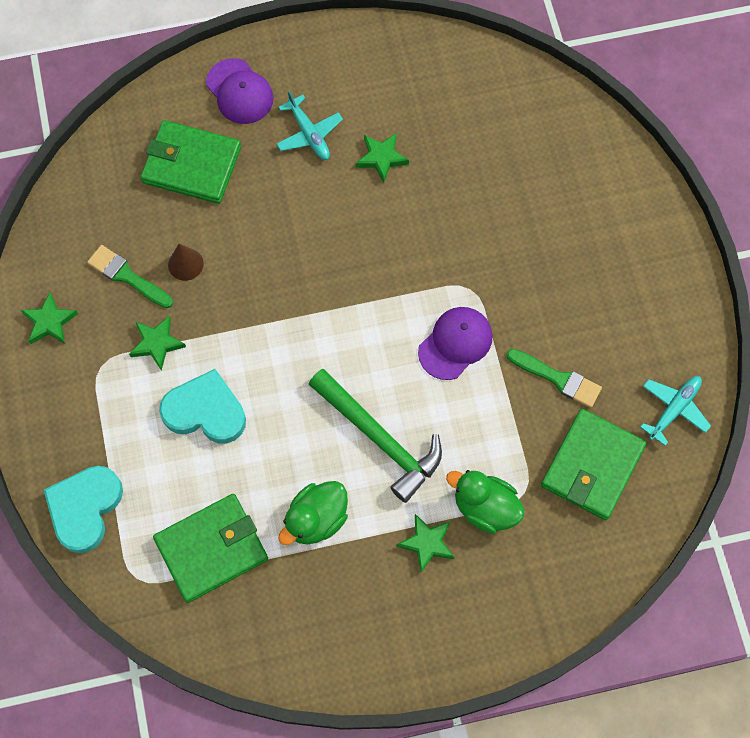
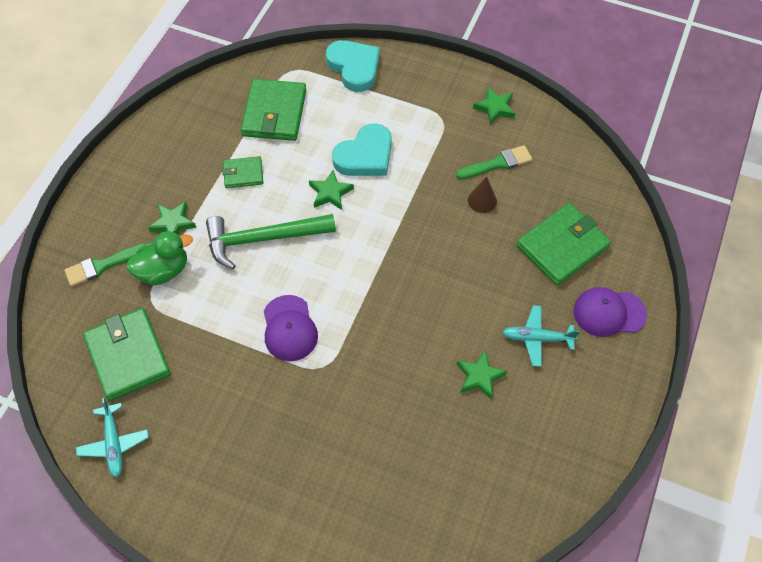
camera: 125 degrees right, 10 degrees down
green star [129,316,186,371] -> green star moved to [309,170,354,210]
green duck [278,481,348,545] -> green wallet [222,156,263,188]
green brush [506,349,602,408] -> green brush moved to [65,243,145,287]

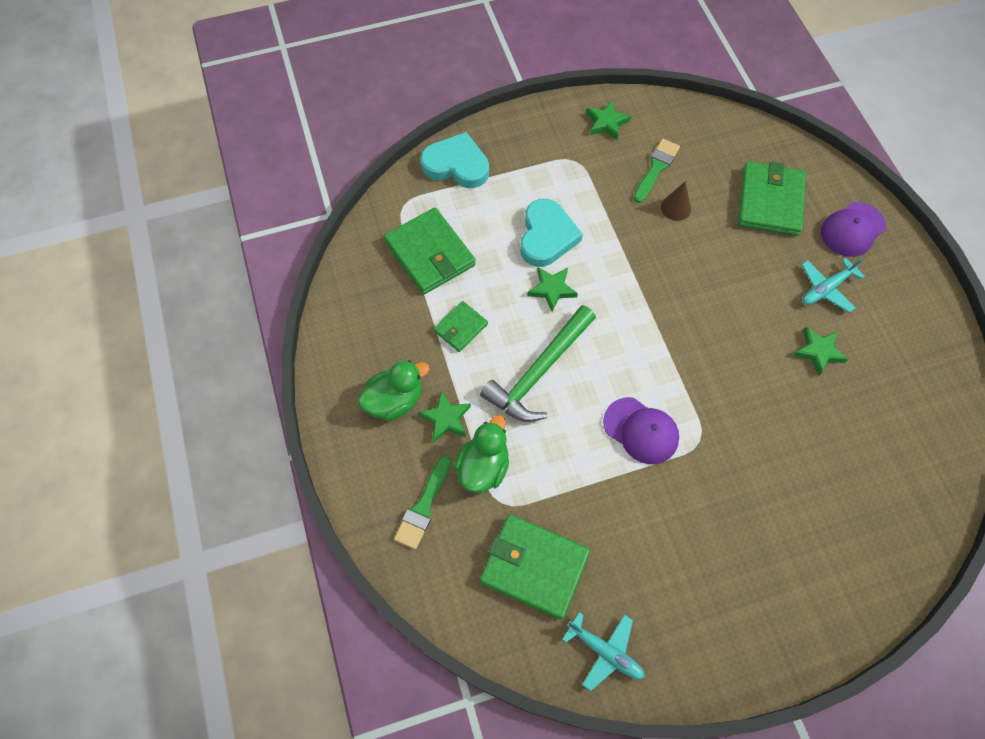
camera: 40 degrees left, 5 degrees up
none -> green duck [358,360,430,421]

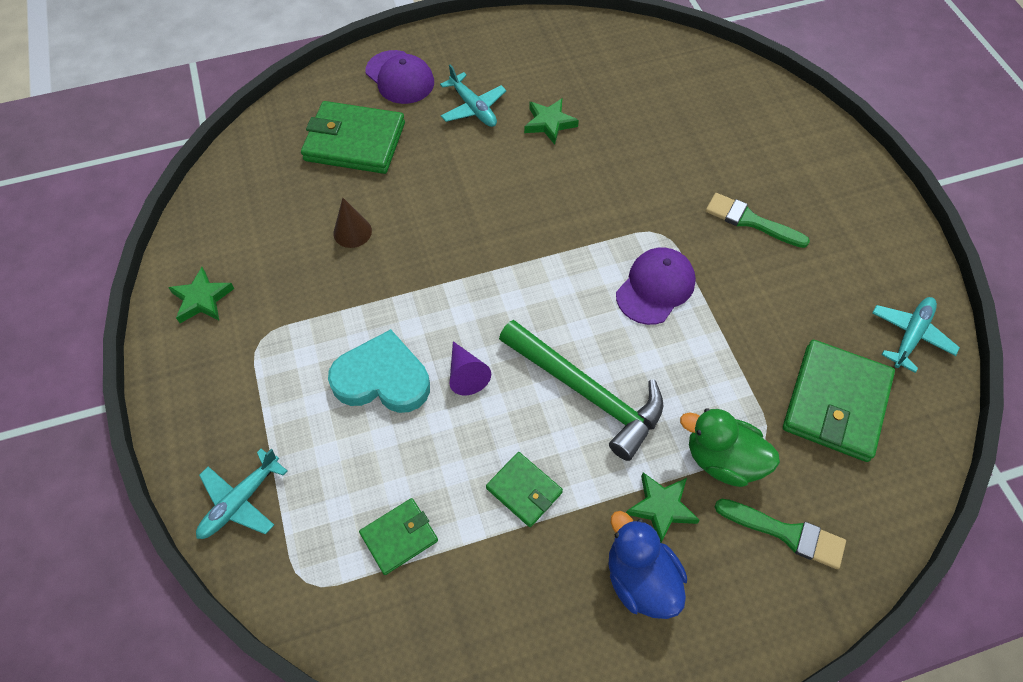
camera: 90 degrees left, 5 degrees down
green duck [358,360,430,421] -> blue duck [609,511,687,619]
green wallet [384,208,476,294] -> green wallet [359,498,438,575], size x0.55
turquoise heart [420,132,489,188] -> turquoise plane [196,449,288,539]
green star [527,267,578,312] -> purple cone [450,341,491,395]
green brush [633,139,680,203] -> green brush moved to [706,193,810,248]

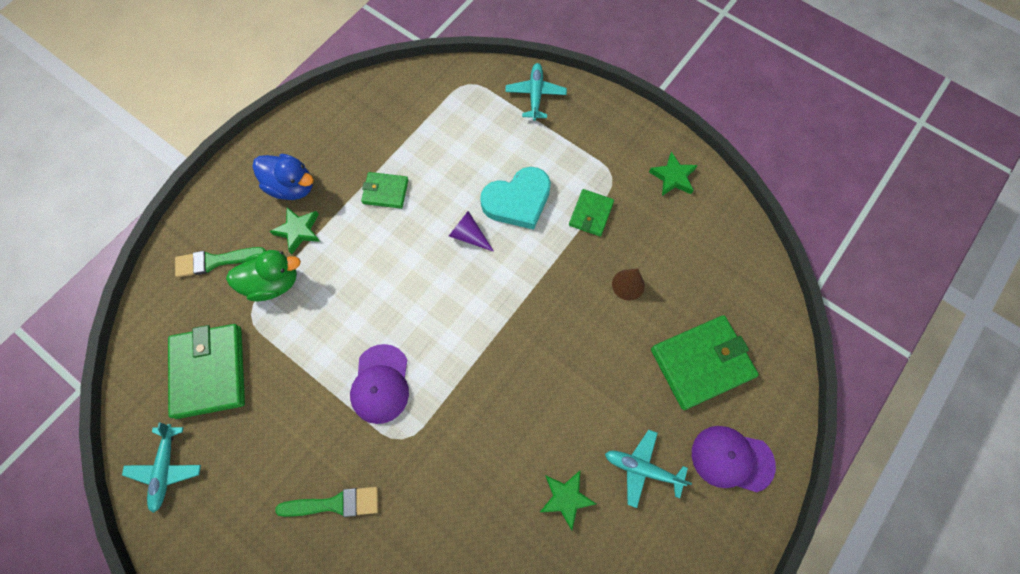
camera: 145 degrees right, 10 degrees up
green wallet [359,498,438,575] -> green wallet moved to [569,189,614,237]
green hammer [499,320,664,461] -> none

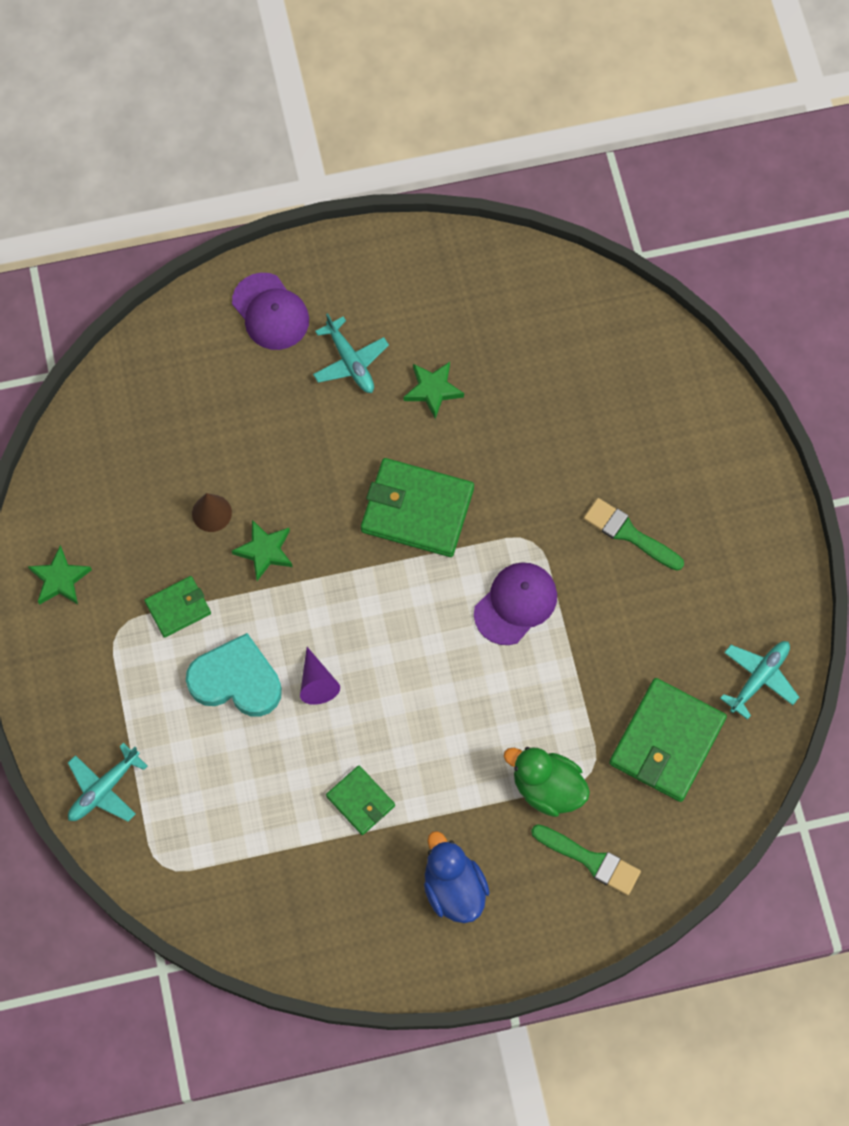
camera: 140 degrees left, 0 degrees up
green star [270,207,320,254] -> green star moved to [232,520,293,581]
green wallet [651,315,759,410] -> green wallet moved to [361,458,474,557]

